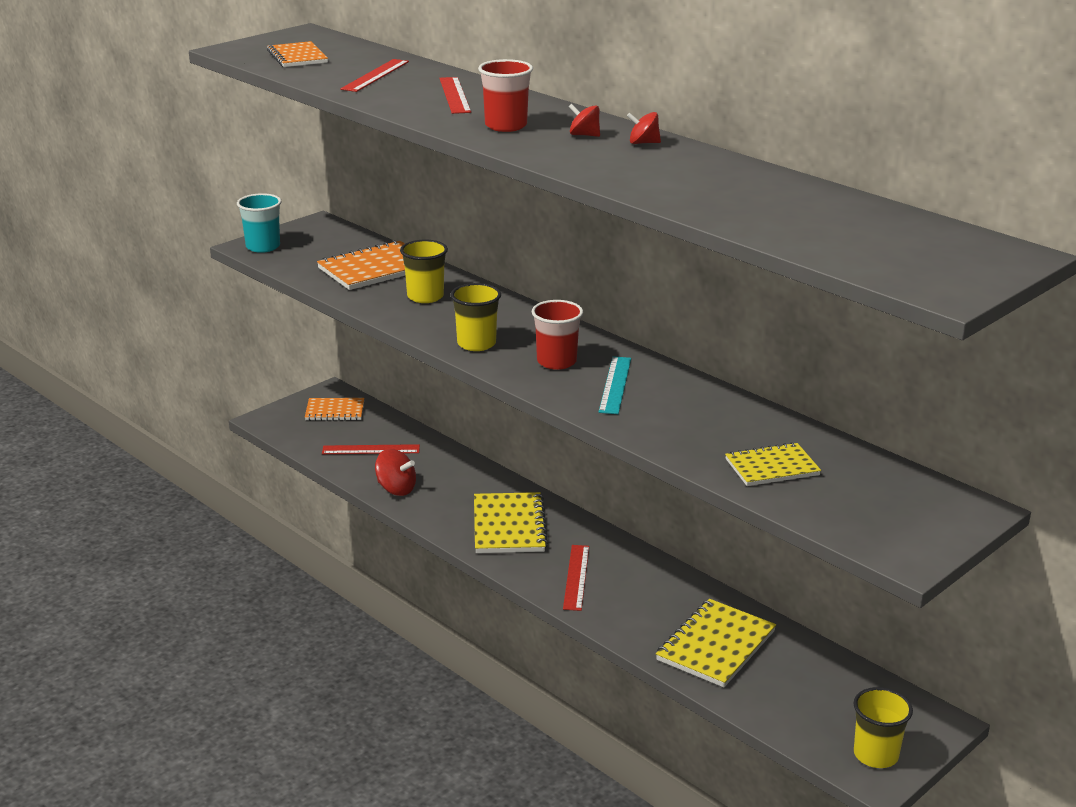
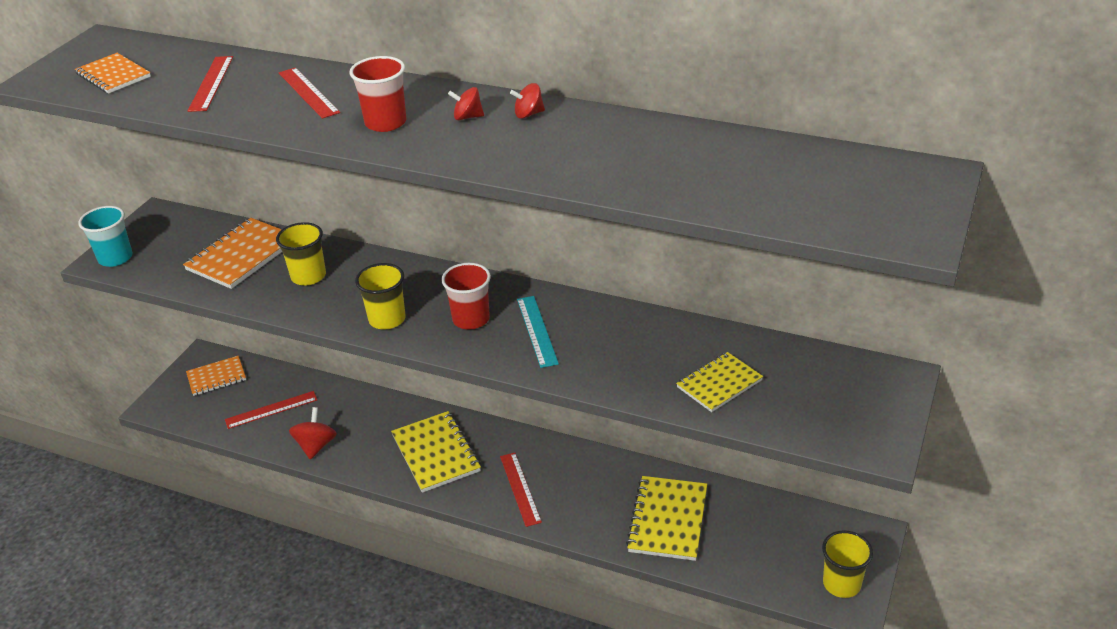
camera: 20 degrees left, 10 degrees up
red spinning top [375,449,416,496] -> red spinning top turned 90 degrees counterclockwise [289,407,337,459]

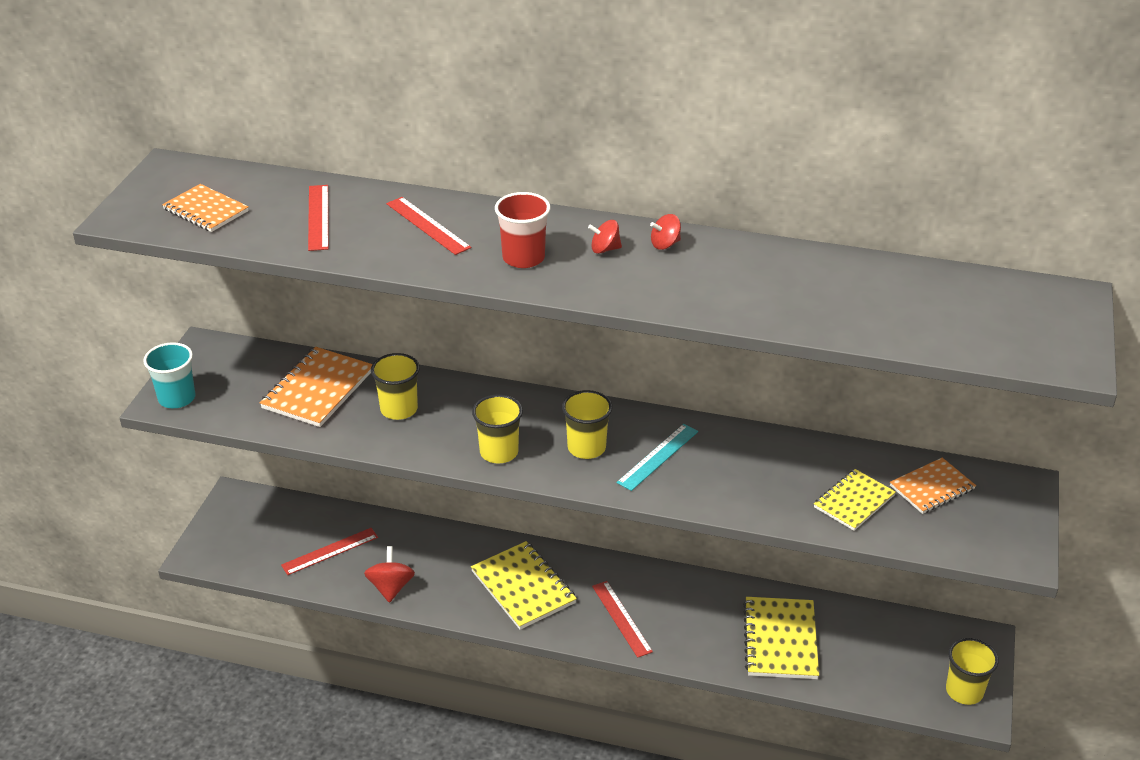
camera: 10 degrees left, 0 degrees up
orange notebook [186,356,246,396] -> orange notebook moved to [890,457,976,514]
red cup [442,263,491,329] -> yellow cup [562,390,612,459]
turquoise ruler [517,296,559,368] -> turquoise ruler turned 60 degrees clockwise [617,424,698,491]

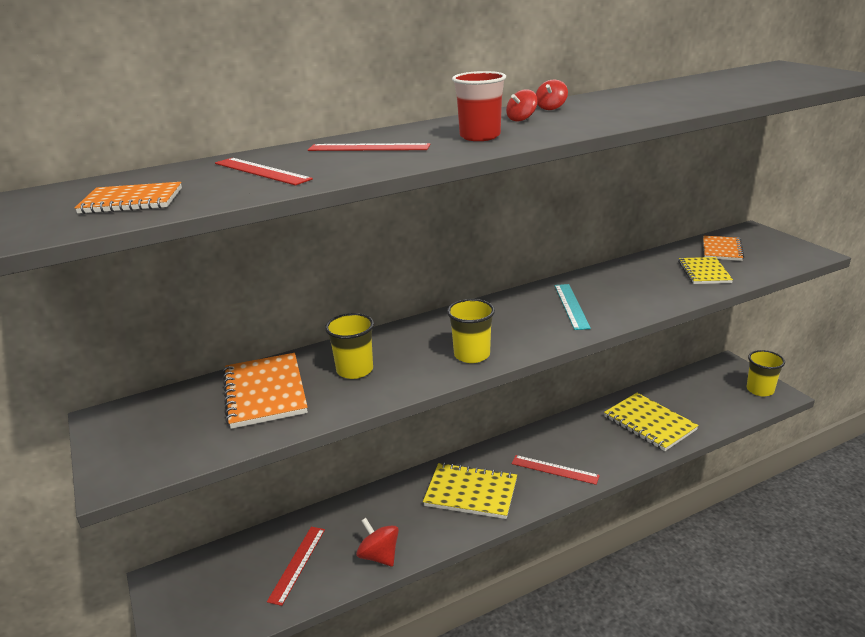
camera: 40 degrees left, 10 degrees down
turquoise cup [143,342,196,408] -> none
yellow cup [562,390,612,459] -> none

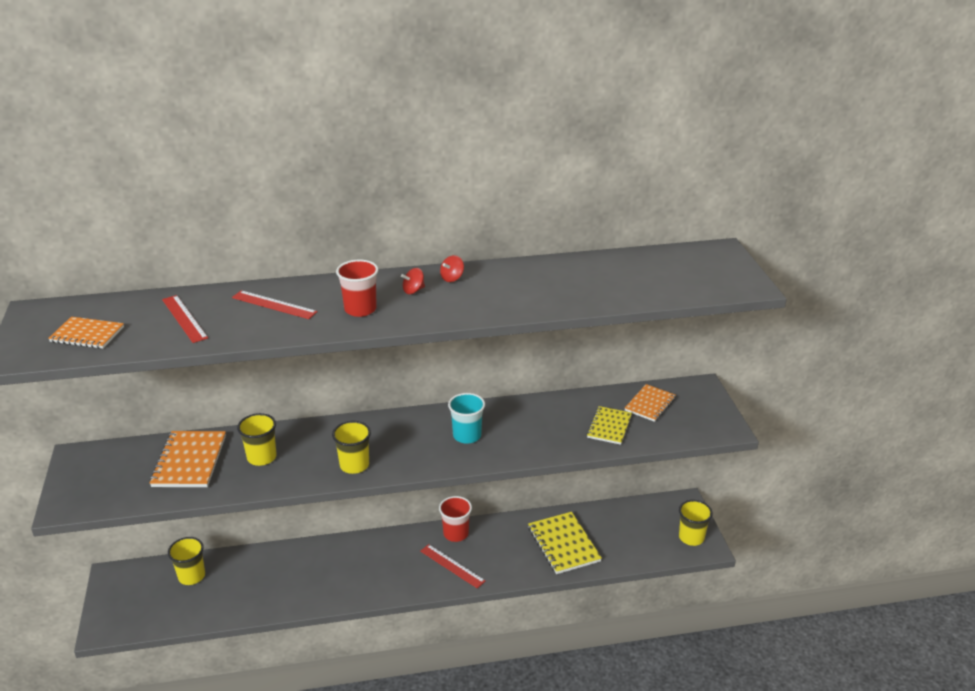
camera: 15 degrees right, 5 degrees up
red ruler [267,527,325,606] -> none
red spinning top [356,518,399,566] -> none
yellow notebook [423,463,517,519] -> none
turquoise ruler [555,284,591,330] -> turquoise cup [448,393,485,444]
none -> yellow cup [168,537,205,585]
none -> red cup [439,496,472,542]

